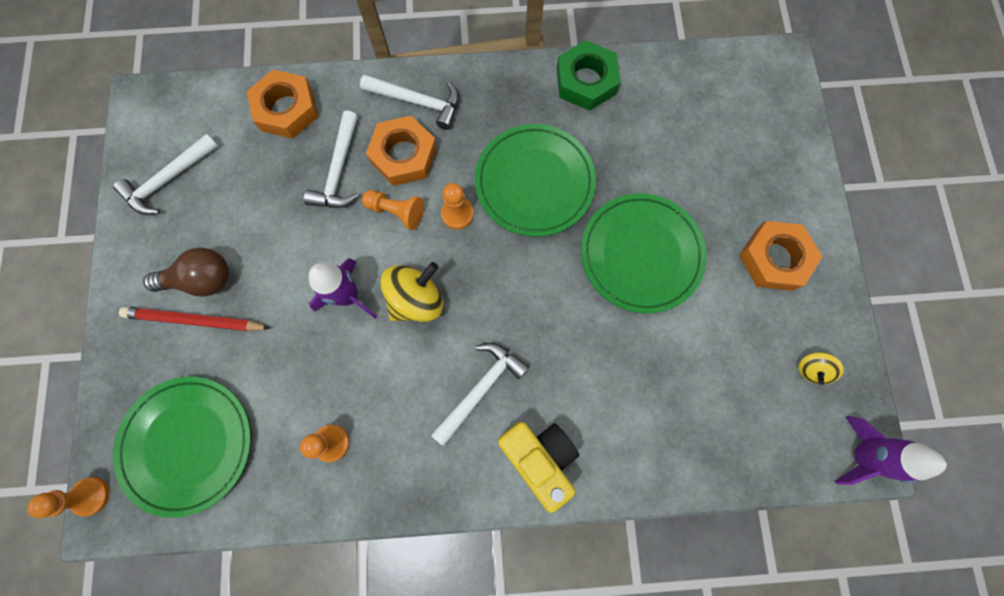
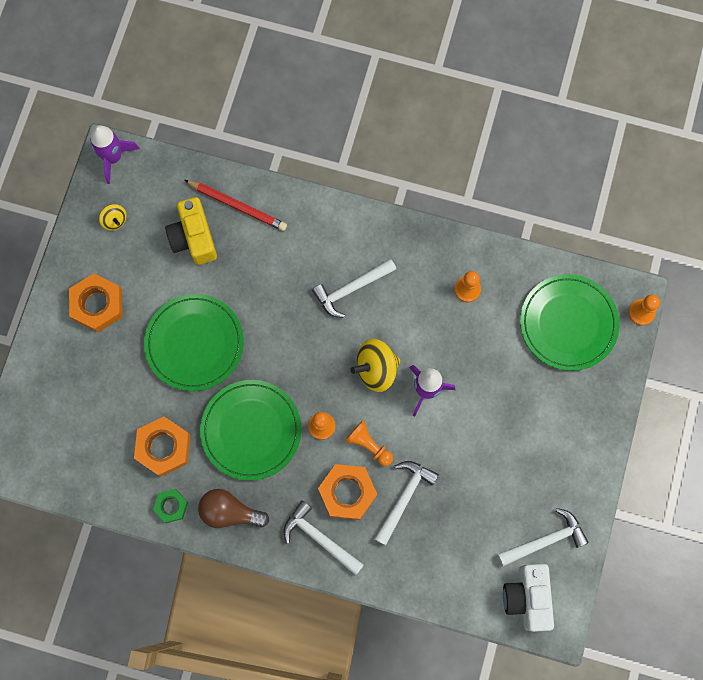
camera: 160 degrees left, 0 degrees up
red pencil [119,307,271,331] -> red pencil moved to [185,180,287,231]
brown light bulb [143,248,229,297] -> brown light bulb moved to [198,489,269,528]
orange nut [247,70,319,139] -> orange nut moved to [134,417,190,477]
yellow camera [498,422,580,513] -> yellow camera moved to [165,197,217,265]
green nut [556,40,621,111] -> green nut [153,489,188,523], size x0.58
yellow spinning top [798,352,844,385] -> yellow spinning top turned 90 degrees clockwise [99,204,126,231]
none -> white camera [503,564,554,632]

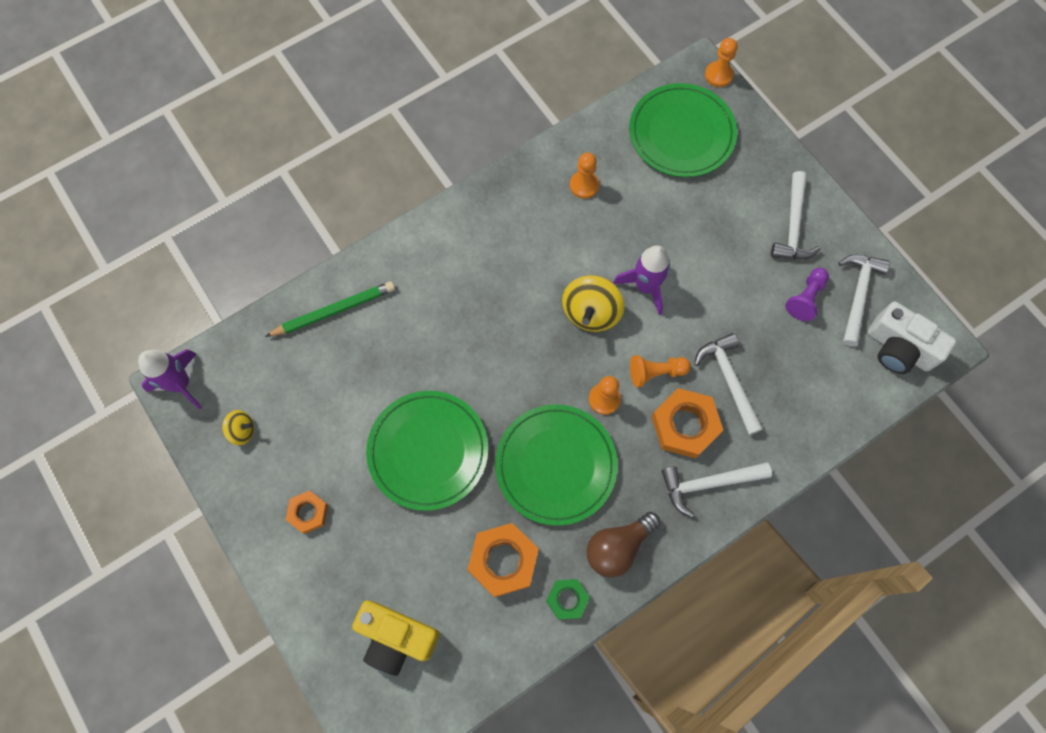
camera: 50 degrees left, 5 degrees down
orange nut [69,273,123,332] -> orange nut [286,490,328,534], size x0.58
yellow camera [165,197,217,265] -> yellow camera moved to [352,600,440,676]
red pencil [185,180,287,231] -> green pencil [265,281,395,337]
white hammer [312,259,396,318] -> white hammer moved to [771,171,821,259]
none -> purple pawn [785,268,829,321]

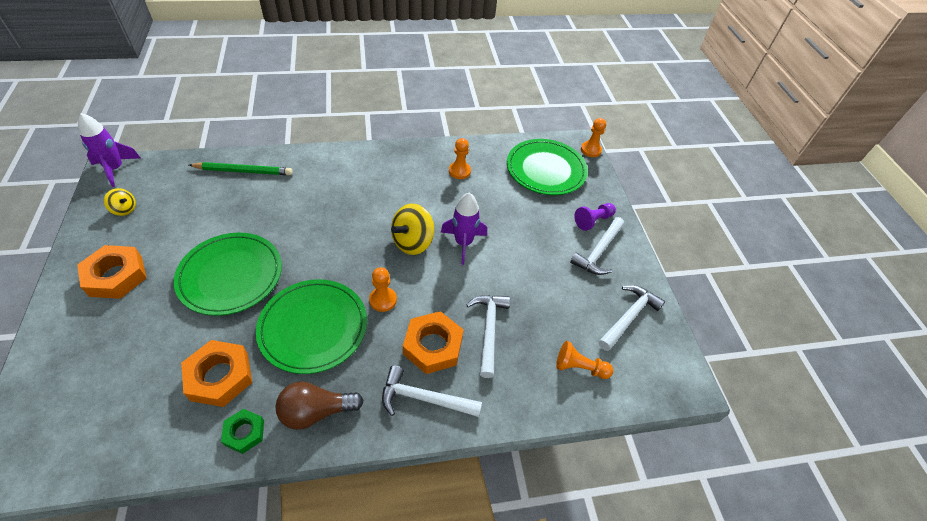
camera: 20 degrees right, 20 degrees down
orange nut [286,490,328,534] -> orange nut [77,245,146,299], size x1.71
yellow camera [352,600,440,676] -> none
orange pawn [630,355,691,387] -> orange pawn moved to [556,341,613,379]
purple pawn [785,268,829,321] -> purple pawn moved to [575,203,616,231]
white camera [867,301,957,374] -> none

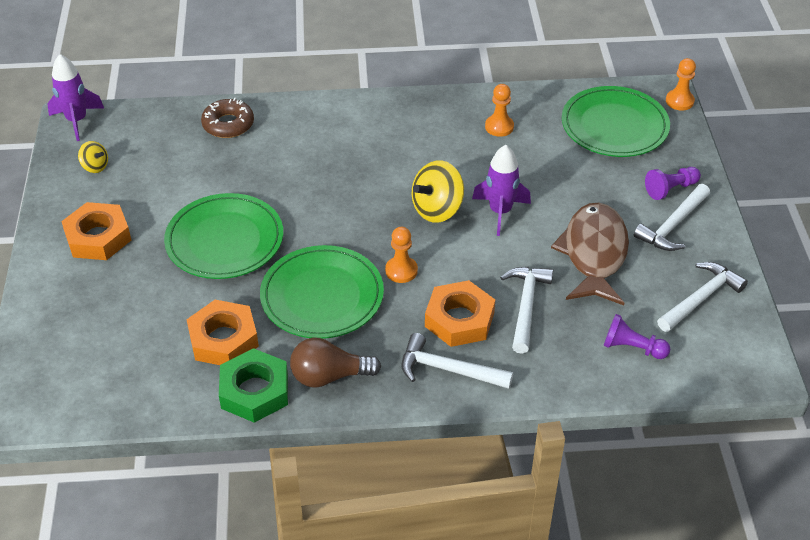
camera: 10 degrees right, 5 degrees down
green pencil [189,162,293,175] -> brown donut [201,98,254,138]
green nut [221,409,264,454] -> green nut [219,348,288,423], size x1.71
orange pawn [556,341,613,379] -> purple pawn [604,314,670,359]
none -> brown fish [551,203,629,305]

